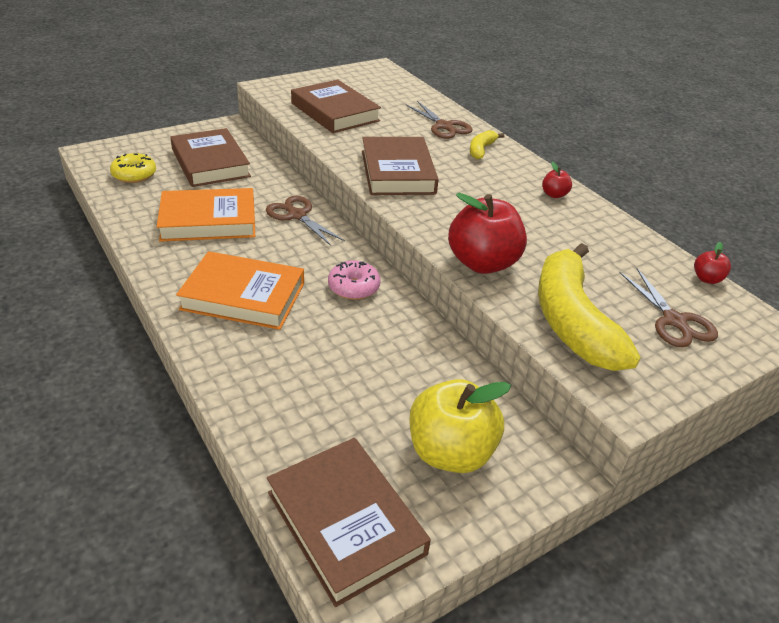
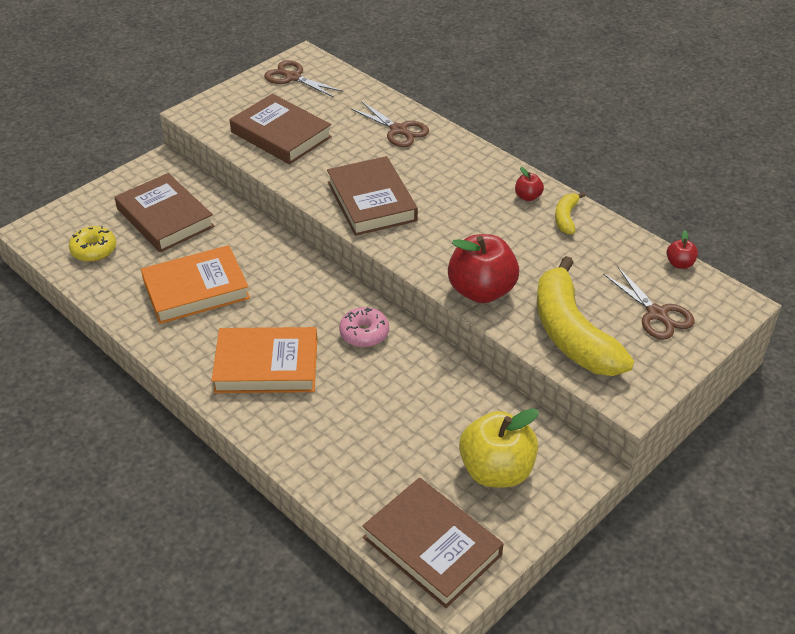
camera: 10 degrees left, 5 degrees up
brown scissors [266,196,345,246] -> brown scissors moved to [264,60,343,97]
yellow banana [470,130,504,160] -> yellow banana moved to [555,192,585,235]

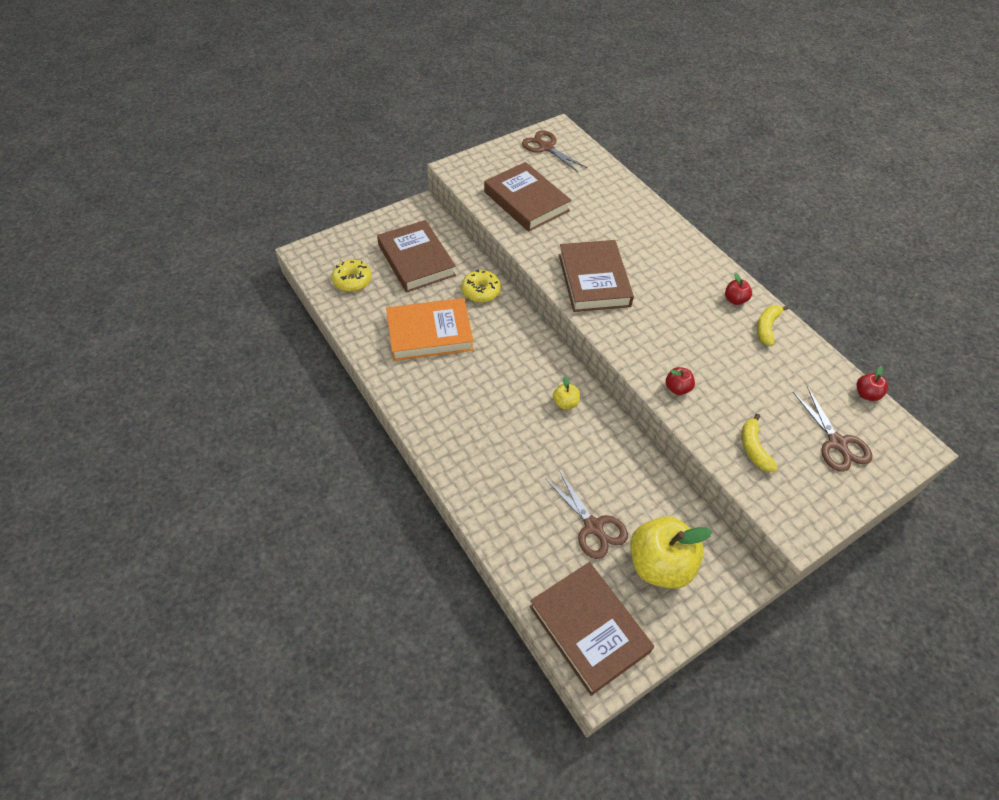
camera: 10 degrees right, 10 degrees up
orange book [211,327,317,393] -> none
pink donut [339,307,389,347] -> yellow apple [553,376,580,409]
brown scissors [351,101,429,147] -> brown scissors moved to [545,470,628,559]
red apple [448,234,519,303] -> red apple [666,367,695,395], size x0.45
yellow banana [537,256,634,376] -> yellow banana [742,414,778,472], size x0.44
none -> yellow donut [461,269,501,303]

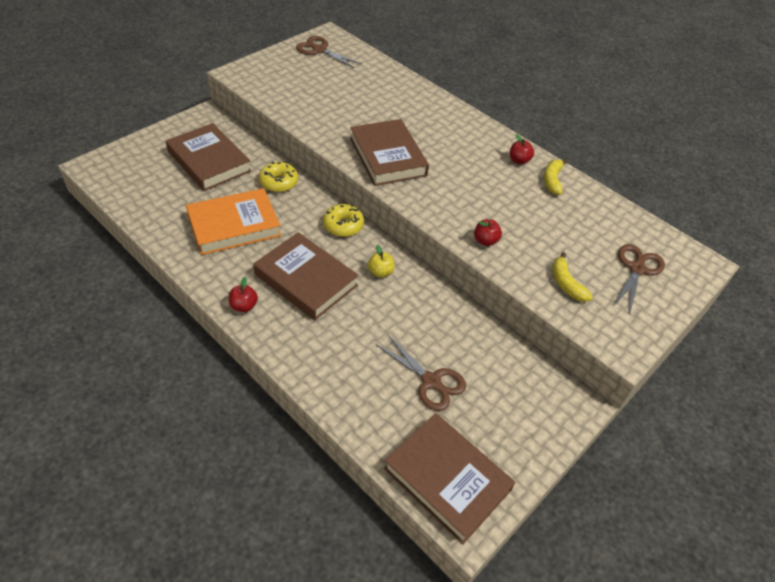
camera: 15 degrees left, 5 degrees down
yellow donut [332,260,372,292] -> yellow donut moved to [323,204,364,237]
brown book [484,162,571,232] -> brown book moved to [253,232,359,320]
yellow apple [630,516,712,589] -> none
brown scissors [793,387,872,472] -> brown scissors turned 120 degrees counterclockwise [614,244,665,312]
red apple [857,366,888,401] -> red apple moved to [229,277,258,312]

